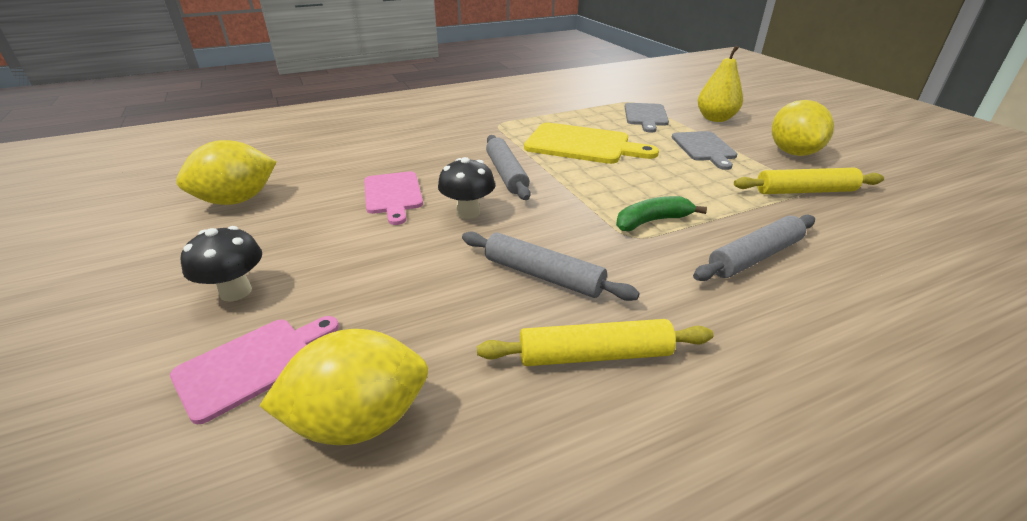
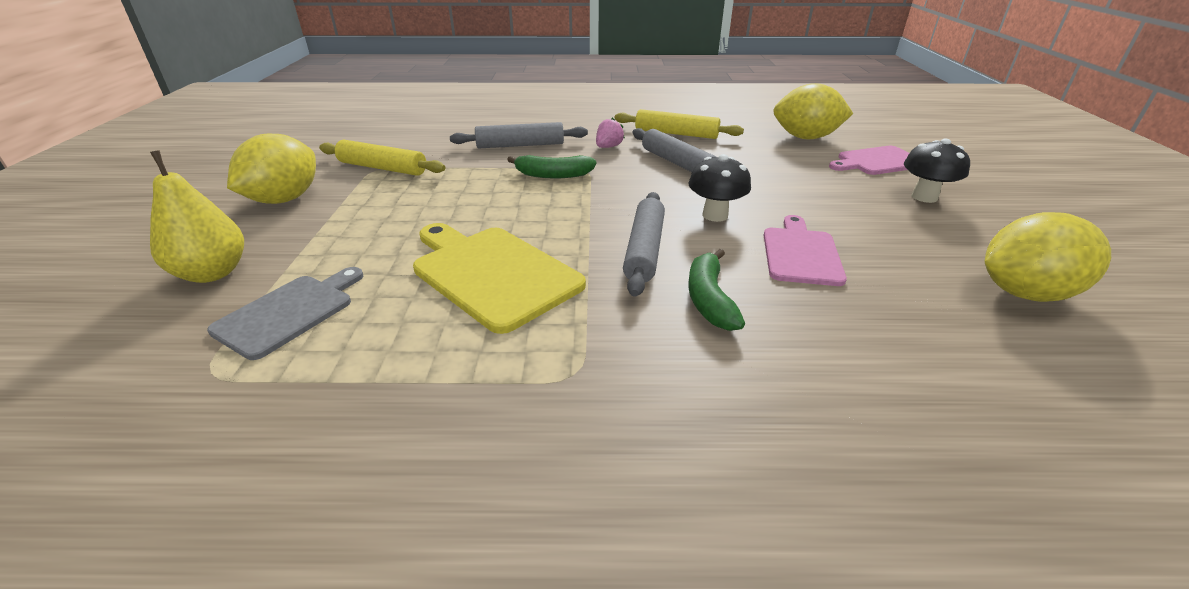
camera: 155 degrees left, 0 degrees up
grey cutting board [672,131,737,170] -> none
none -> pink strawberry [596,118,625,148]
none -> green banana [688,249,745,331]

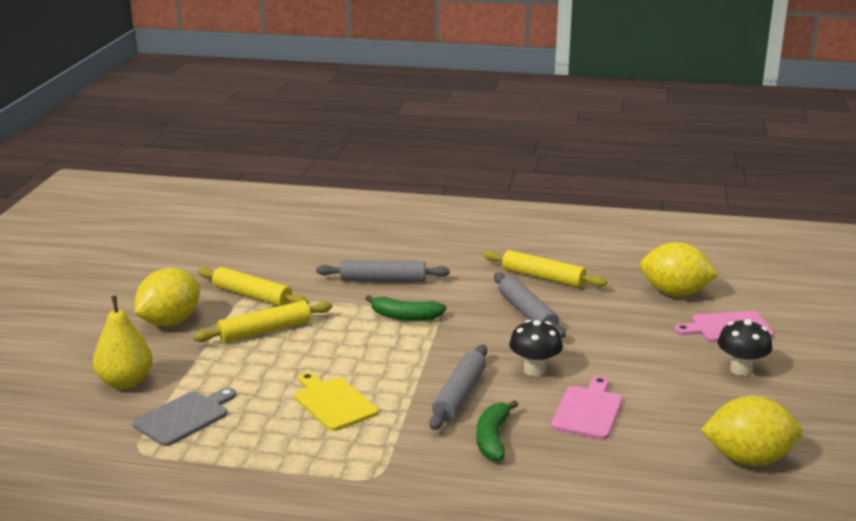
camera: 10 degrees right, 10 degrees down
yellow cutting board [413,223,586,334] -> yellow cutting board [295,372,378,431], size x0.65
pink strawberry [596,118,625,148] -> none
none -> yellow rolling pin [193,301,332,342]

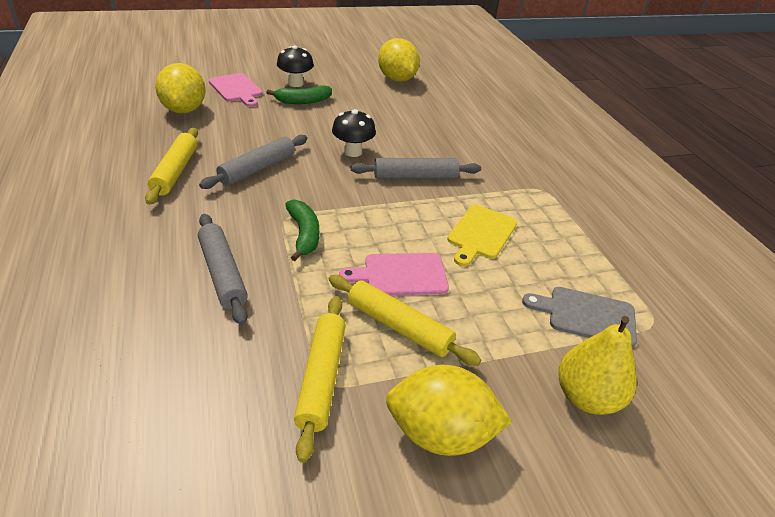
camera: 120 degrees left, 15 degrees up
green banana [476,400,518,461] -> green banana moved to [266,85,332,104]
pink cutting board [551,376,622,439] -> pink cutting board moved to [339,253,449,296]

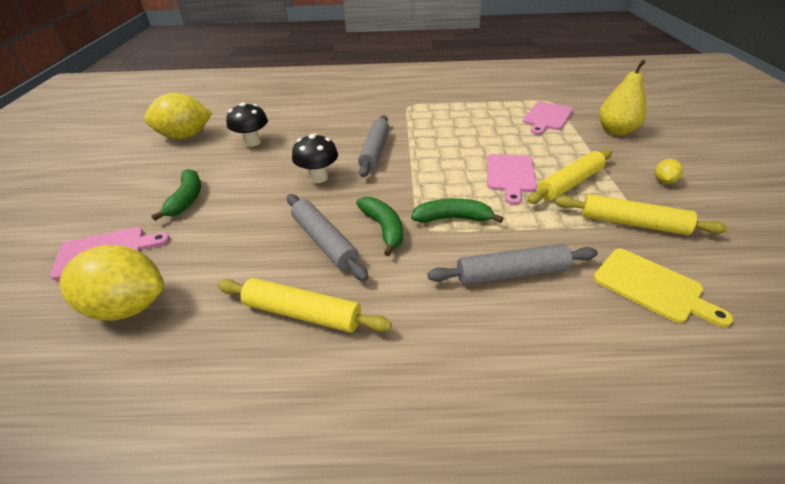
camera: 70 degrees left, 0 degrees up
black mushroom [277,45,314,87] -> black mushroom moved to [226,102,268,147]
yellow lemon [386,365,512,456] -> yellow lemon [655,159,683,184], size x0.44
yellow cutting board [447,205,517,266] -> yellow cutting board moved to [593,249,733,327]
grey cutting board [522,287,637,347] -> pink cutting board [523,102,573,135]
none -> green banana [356,197,403,256]

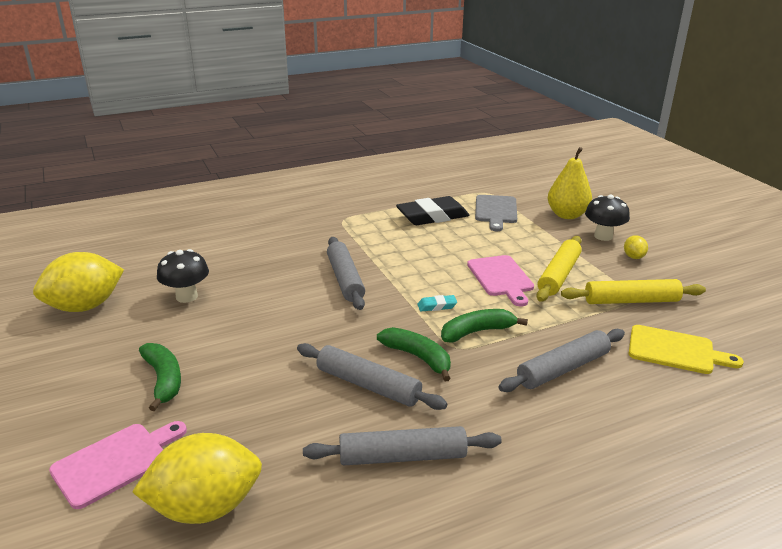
camera: 25 degrees left, 10 degrees down
yellow rolling pin [217,278,392,333] -> grey rolling pin [303,426,502,466]
black mushroom [292,133,338,183] -> black mushroom moved to [585,195,630,241]
pink cutting board [523,102,573,135] -> grey cutting board [475,195,517,231]
none -> black eraser [396,196,469,225]
none -> turquoise eraser [417,295,457,311]

